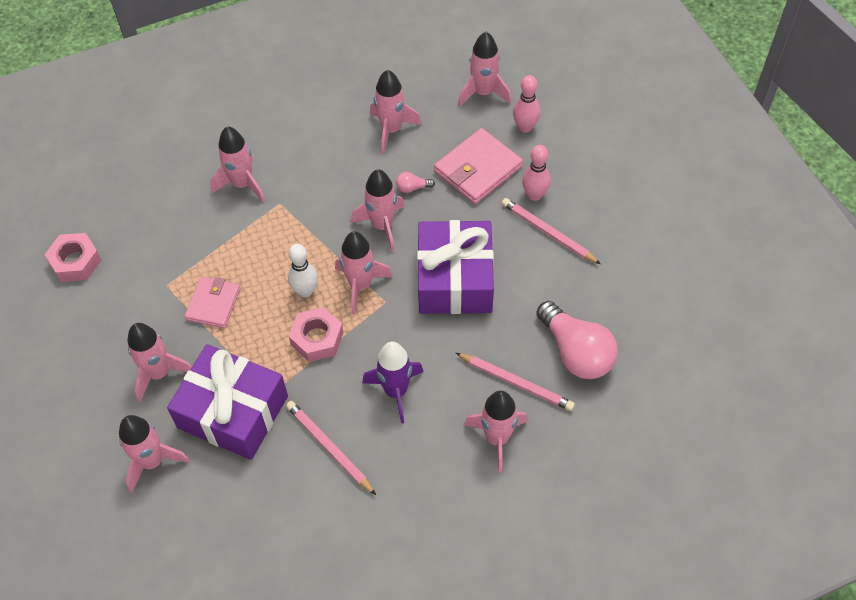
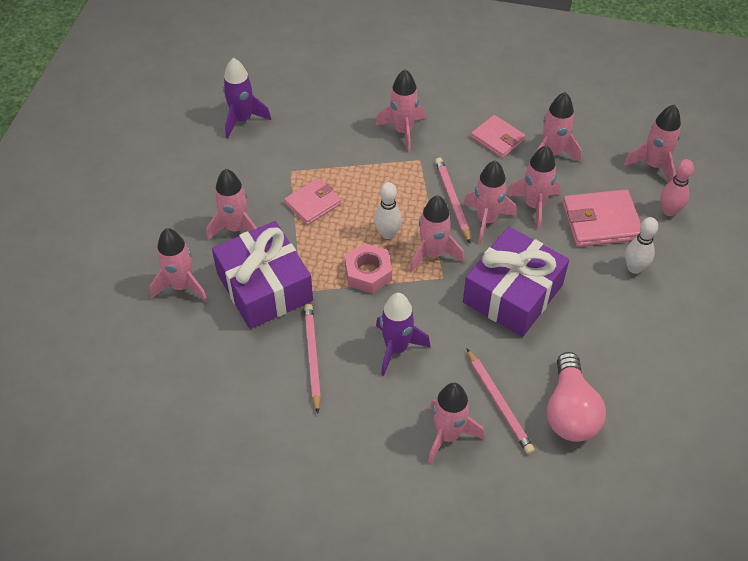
camera: 35 degrees right, 5 degrees down
pink nut [44,233,101,282] -> purple rocket [223,58,271,139]
pink light bulb [396,172,435,193] -> pink rocket [506,145,560,230]
pink pencil [502,198,601,264] -> pink pencil moved to [435,158,471,243]
pink bowling pin [522,145,551,201] -> white bowling pin [625,217,658,274]
none -> pink wallet [471,115,526,158]

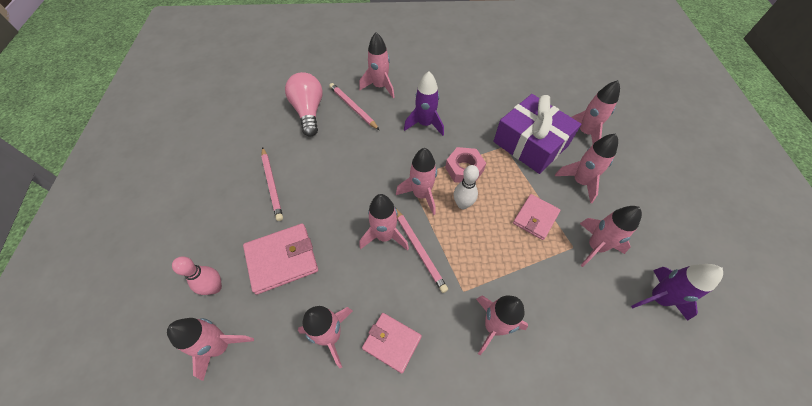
camera: 165 degrees right, 5 degrees up
pink pencil [304,304,321,414] -> pink pencil moved to [261,147,283,221]
purple gift [463,226,569,337] -> none
pink rocket [506,145,560,230] -> pink rocket moved to [580,206,642,267]
white bowling pin [625,217,658,274] -> none

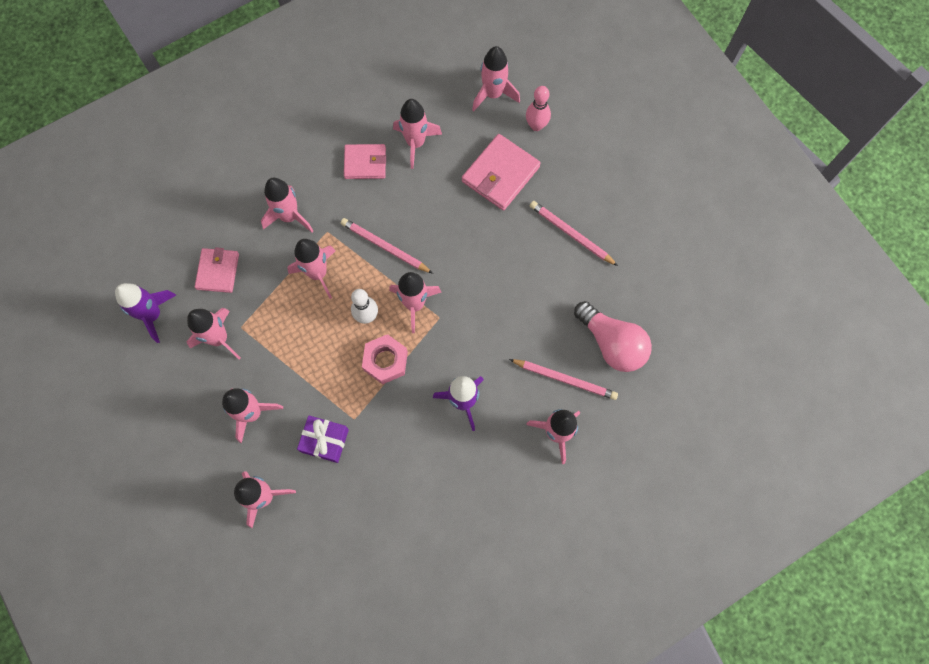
camera: 150 degrees right, 15 degrees up
pink rocket [359,194,409,251] -> pink rocket moved to [287,239,336,299]
purple gift [493,94,581,174] -> purple gift [297,415,349,463], size x0.52
pink wallet [513,194,560,240] -> pink wallet moved to [195,247,239,293]

